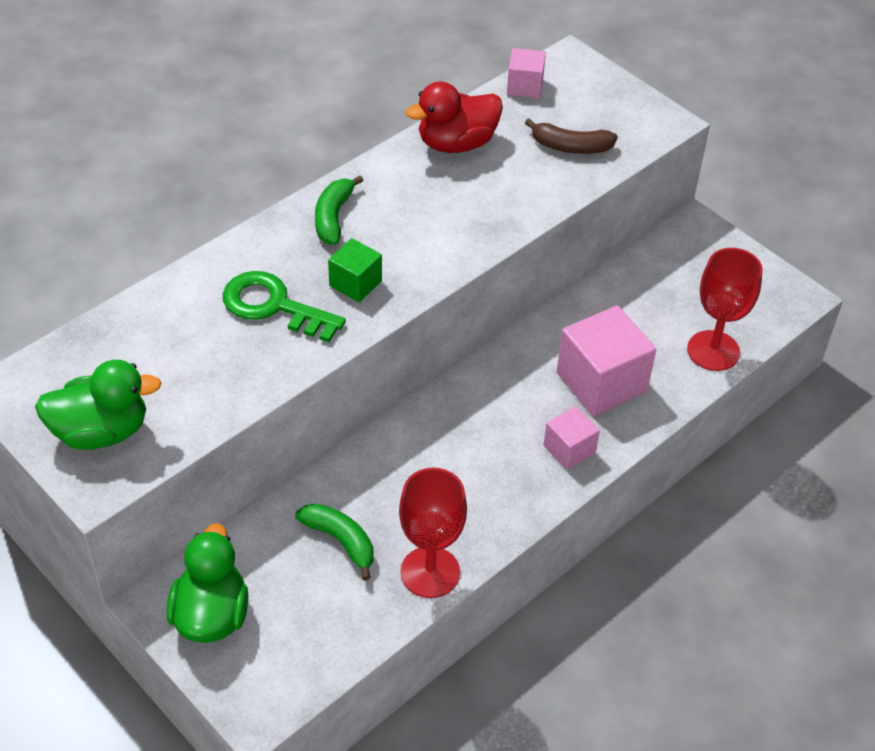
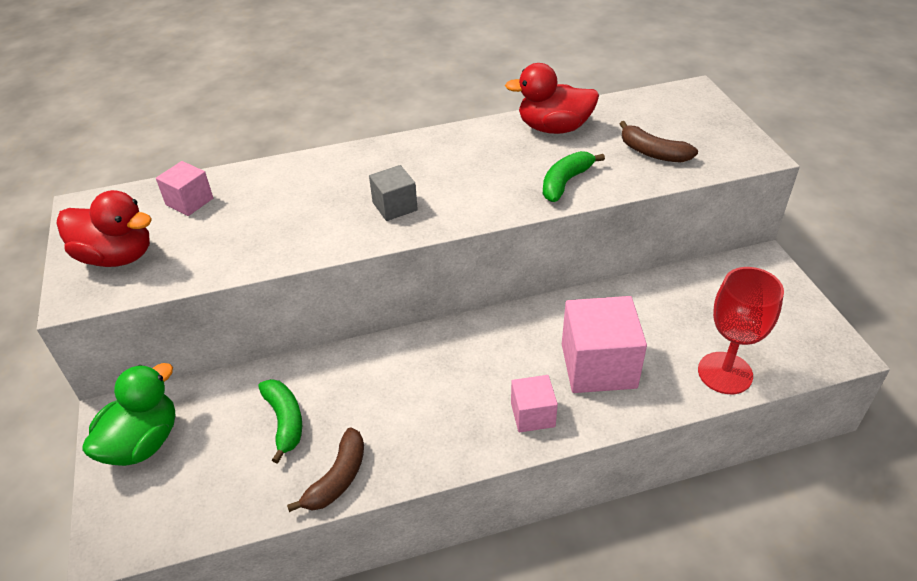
camera: 30 degrees right, 5 degrees down
green duck [35,360,162,450] -> red duck [56,190,152,267]
green key [223,271,346,342] -> none
green banana [315,175,364,245] -> green banana moved to [543,151,605,202]
green cube [328,238,382,302] -> grey cube [369,165,418,221]
red goblet [399,468,467,598] -> brown banana [287,427,364,512]
pink cube [507,48,546,98] -> pink cube moved to [156,161,213,216]

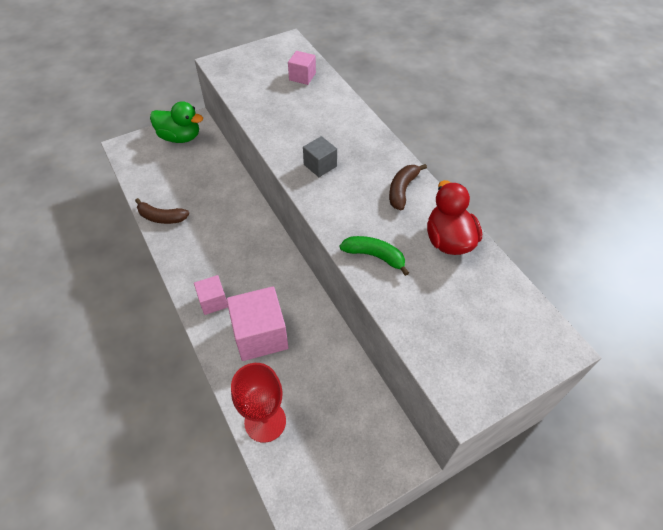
camera: 75 degrees right, 10 degrees up
red duck [56,190,152,267] -> none
green banana [258,379,302,464] -> none
brown banana [620,121,698,162] -> brown banana moved to [389,164,427,210]

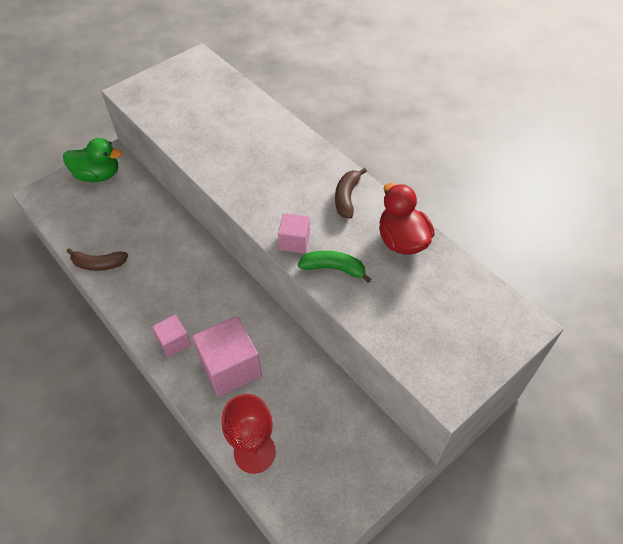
camera: 10 degrees left, 0 degrees up
pink cube [288,51,316,85] -> pink cube moved to [278,213,310,254]
grey cube [303,136,337,177] -> none

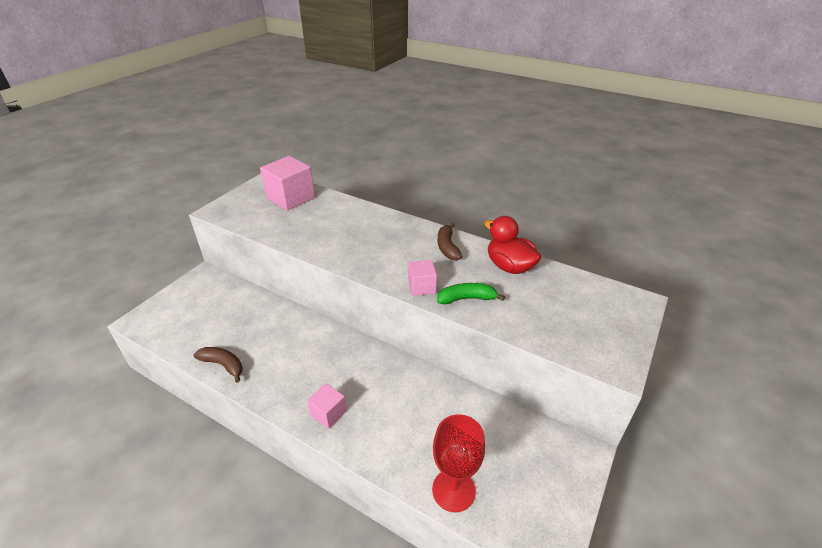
camera: 20 degrees left, 15 degrees down
green duck [63,138,122,182] -> none
brown banana [67,248,128,271] -> brown banana turned 135 degrees counterclockwise [194,347,243,383]
pink cube [192,316,262,397] -> pink cube moved to [260,156,315,211]

